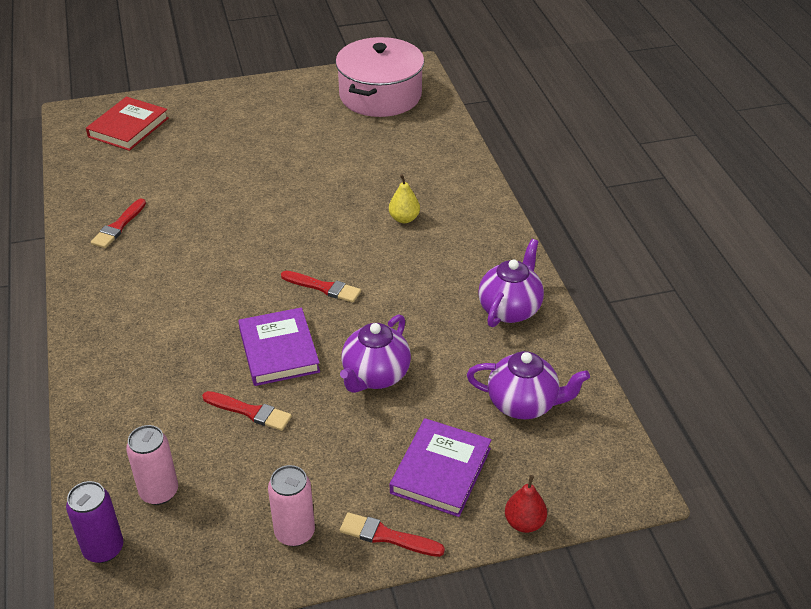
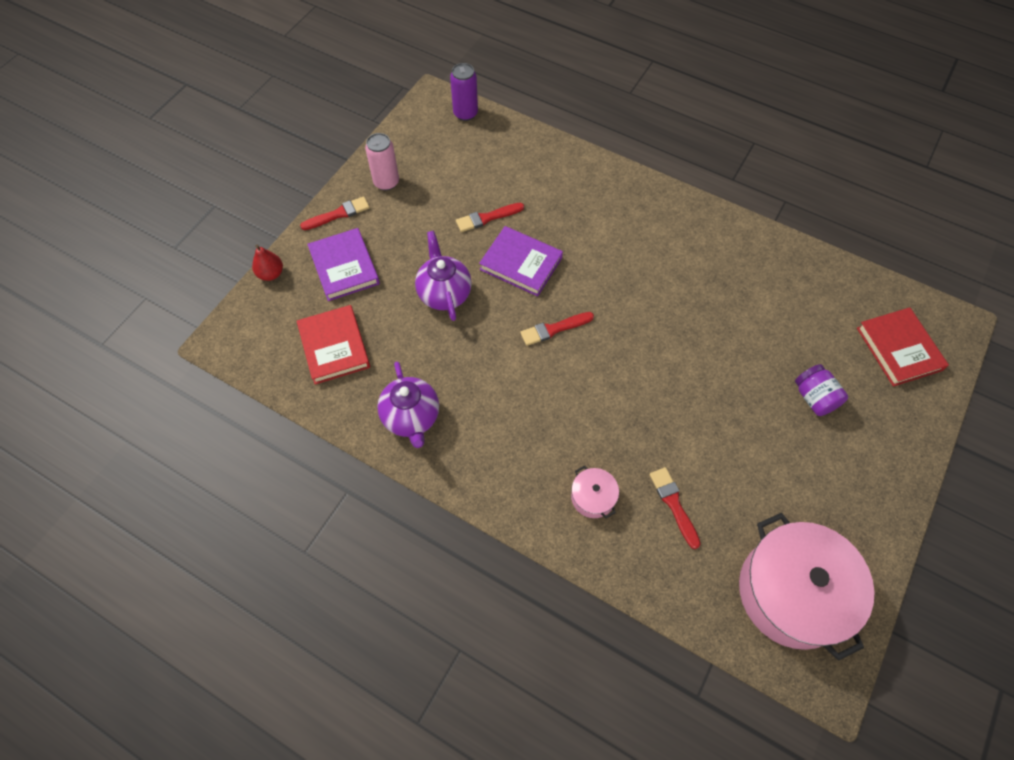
camera: 135 degrees right, 20 degrees up
red brush [91,198,146,248] -> red brush moved to [649,467,701,549]
pink can [126,425,178,505] -> none
yellow pear [389,174,420,223] -> none
purple teapot [467,351,590,419] -> red book [297,305,370,384]
none -> pink pot [571,466,619,518]
none -> purple jar [795,364,848,416]

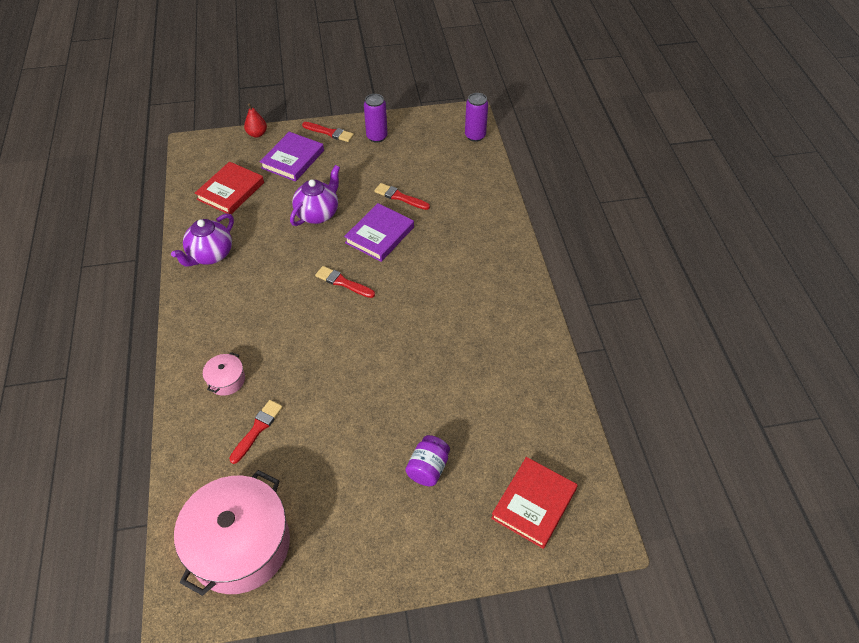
camera: 50 degrees right, 10 degrees down
pink can [365,133,399,191] -> purple can [364,94,388,143]
purple book [479,226,563,296] -> purple book turned 45 degrees clockwise [344,203,414,262]

